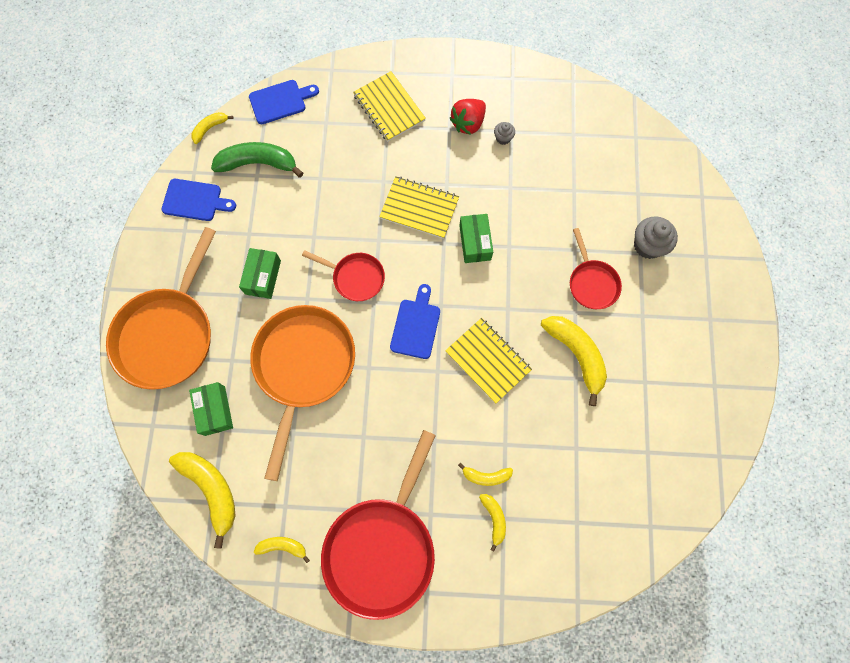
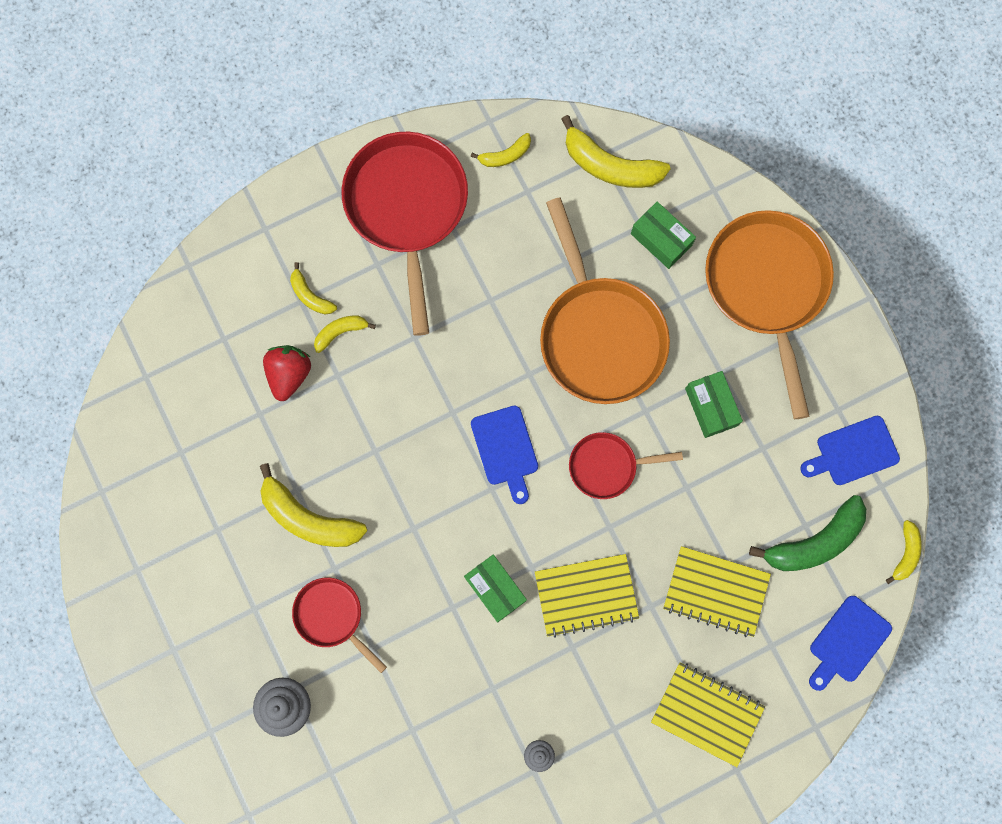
camera: 150 degrees right, 5 degrees up
yellow notebook [445,318,532,404] -> yellow notebook moved to [663,546,771,637]
red strawberry [449,99,486,135] -> red strawberry moved to [263,345,311,401]

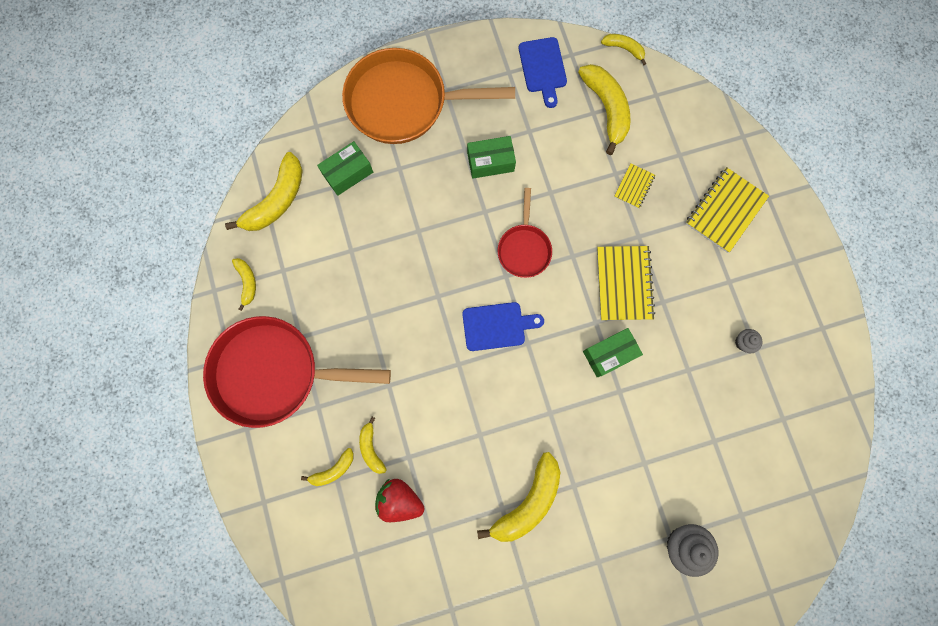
camera: 80 degrees left, 0 degrees up
red pan [292,578,387,673] -> none
orange pan [540,197,670,404] -> none
yellow notebook [663,546,771,637] -> yellow notebook [614,163,655,209], size x0.54
green banana [749,495,866,571] -> yellow banana [578,64,631,155]
blue cutting board [809,596,892,691] -> none

